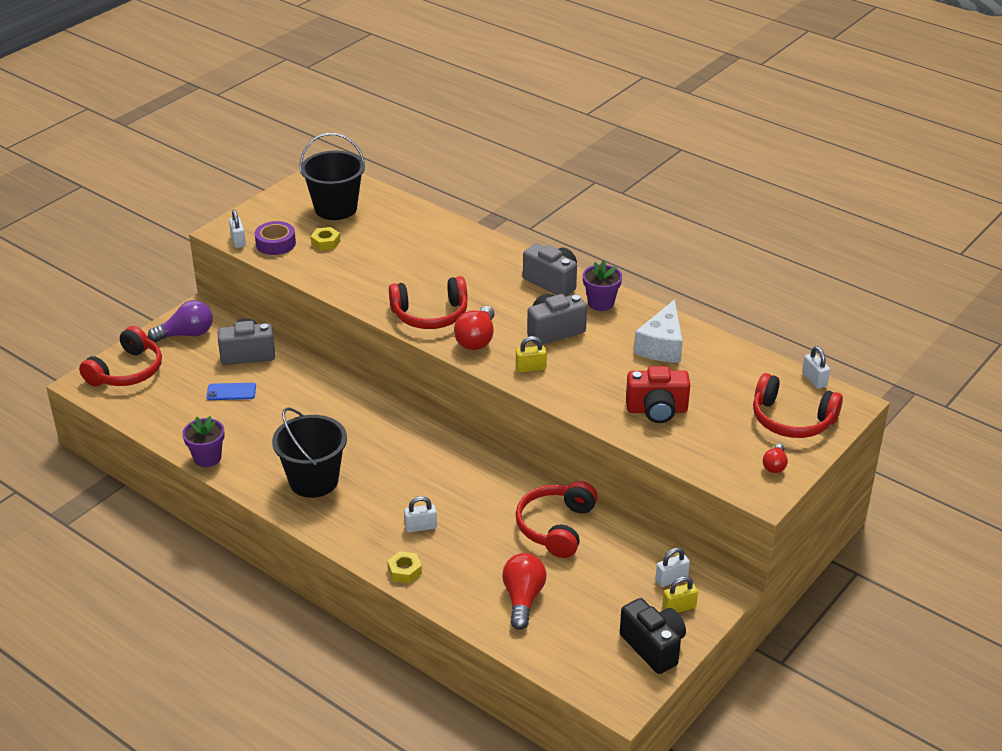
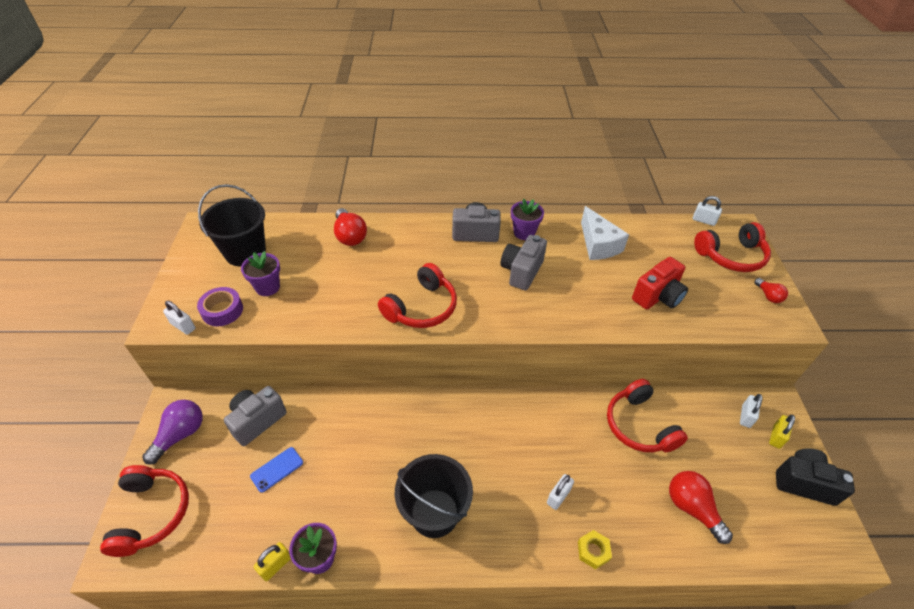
camera: 40 degrees left, 10 degrees up
yellow nut [311,227,340,251] -> purple flower pot [241,251,280,296]
red light bulb [454,306,495,350] -> red light bulb moved to [334,208,367,246]
yellow padlock [516,336,547,372] -> yellow padlock moved to [254,542,291,581]

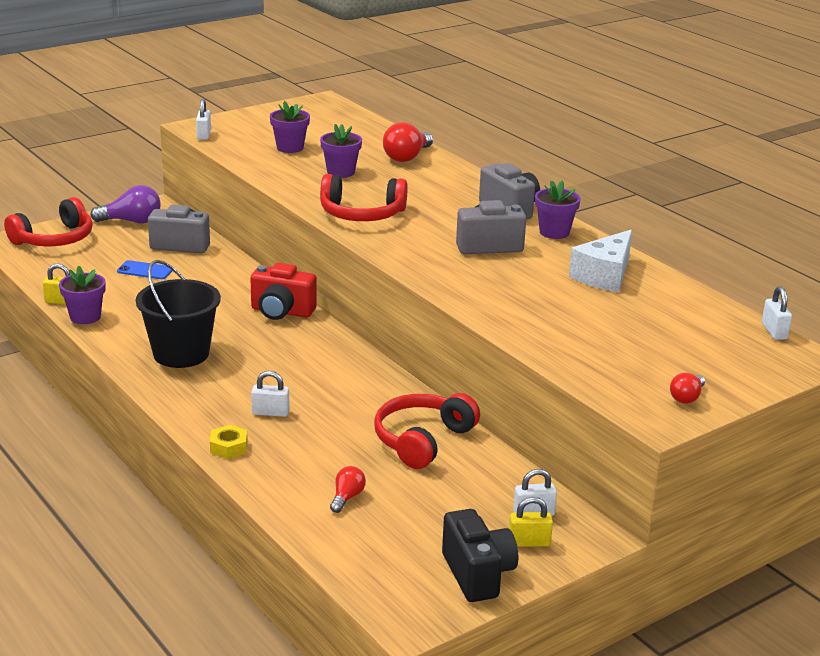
camera: 55 degrees right, 20 degrees down
purple tape [197,287,243,326] -> none
black bucket [198,184,266,267] -> none
red camera [632,257,688,309] -> red camera moved to [250,263,317,320]
red light bulb [669,471,733,544] -> red light bulb [330,466,366,513], size x0.57
red headphones [694,222,771,272] -> none
none -> purple flower pot [320,124,362,178]

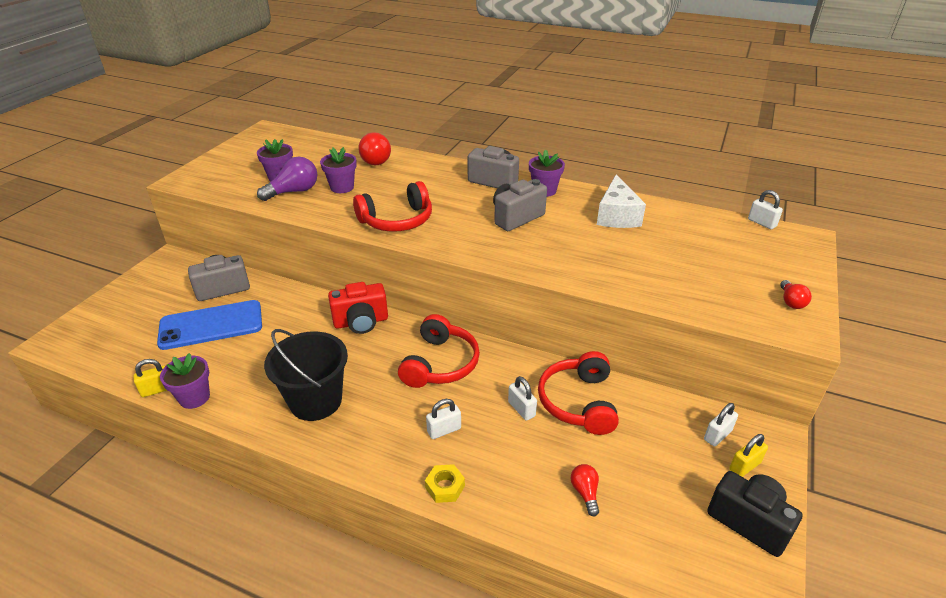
camera: 30 degrees left, 10 degrees up
red headphones [4,197,93,246] -> red headphones moved to [398,314,480,388]
purple light bulb [90,185,161,223] -> purple light bulb moved to [257,157,317,201]
blue phone [117,260,172,279] -> blue phone [157,300,262,350], size x2.05
white padlock [196,99,211,140] -> white padlock moved to [508,376,537,421]

